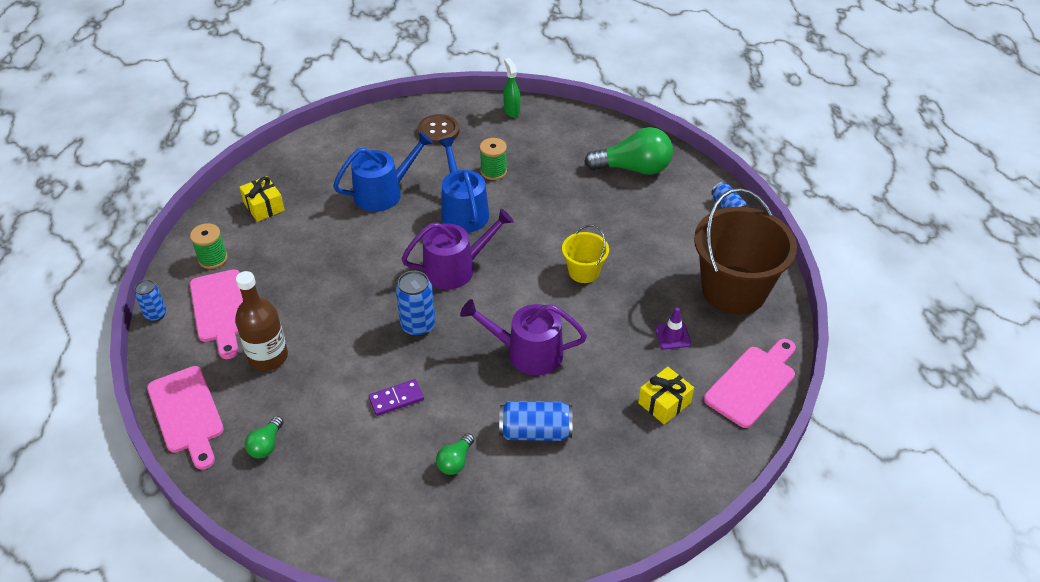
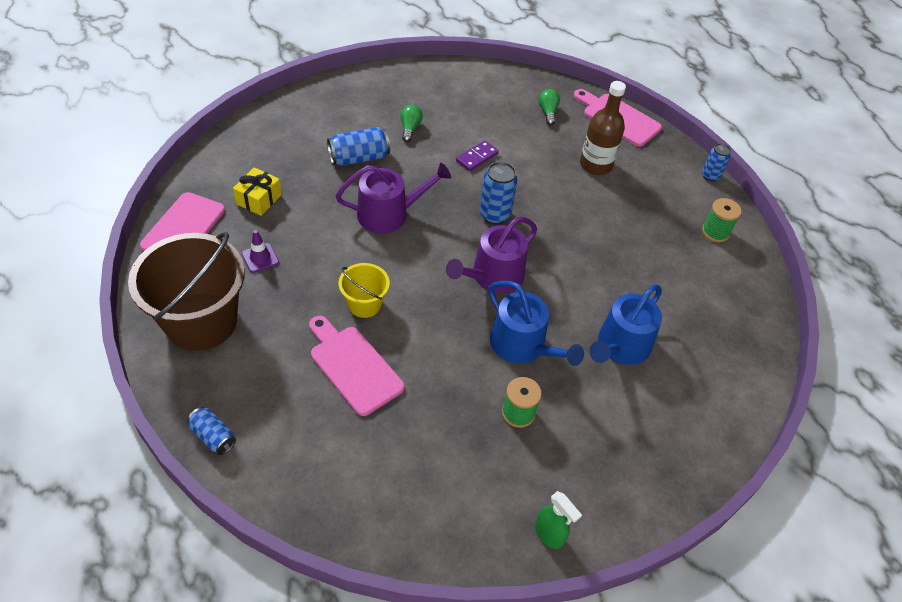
camera: 155 degrees right, 5 degrees up
pink cutting board [190,269,243,359] -> pink cutting board moved to [309,316,404,416]
yellow gift [239,176,285,222] -> none
brown button [418,114,459,144] -> none
green light bulb [584,127,673,175] -> none

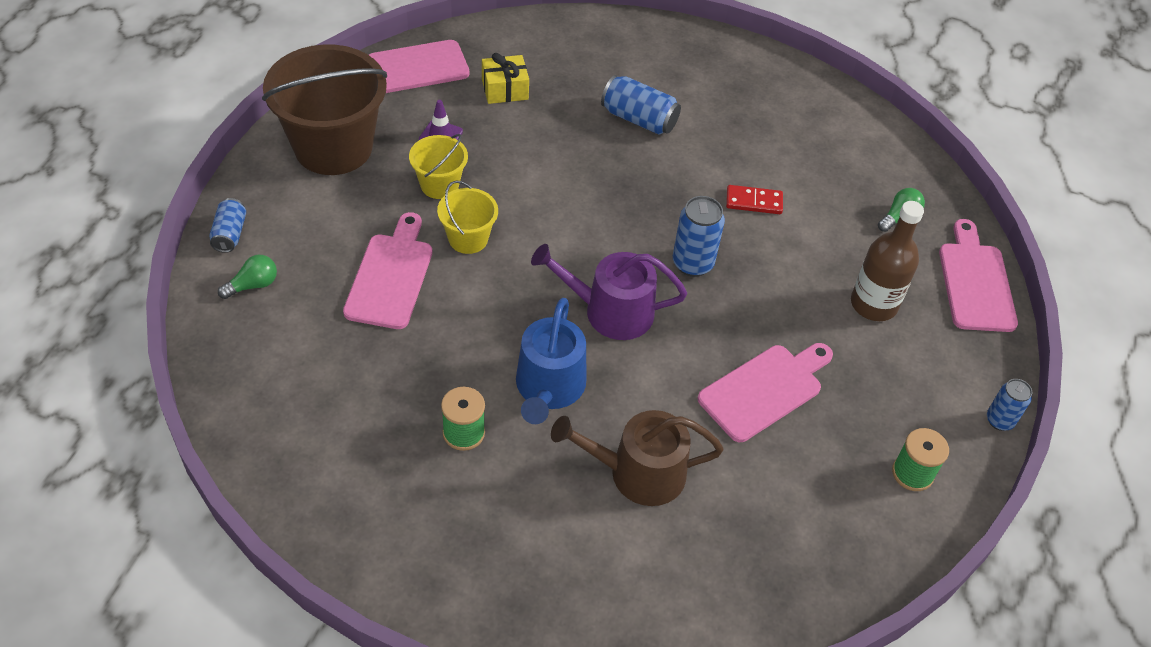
camera: 50 degrees right, 0 degrees up
purple watering can [336,163,451,233] -> none
green light bulb [401,105,423,142] -> green light bulb moved to [218,255,277,299]
purple domino [456,140,499,171] -> red domino [726,185,783,214]
green spray bottle [535,491,582,549] -> none
blue watering can [589,285,662,365] -> brown watering can [551,410,724,506]
none -> yellow bucket [409,134,468,199]
none -> pink cutting board [698,343,833,442]

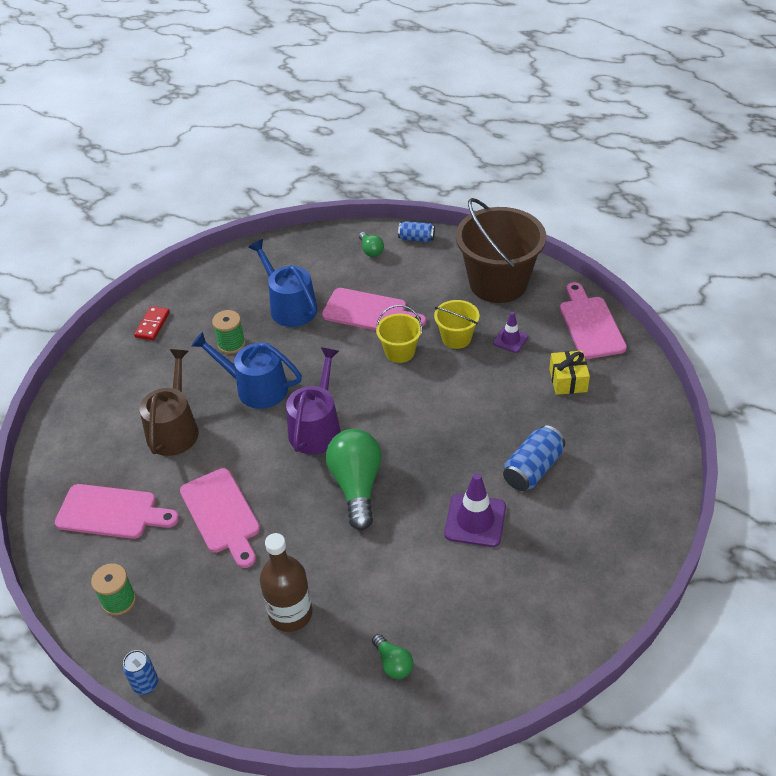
camera: 105 degrees right, 5 degrees down
blue can [673,196,725,277] -> green light bulb [326,429,382,530]
red domino [726,185,783,214] -> red domino moved to [134,306,170,340]
pink cutting board [939,219,1018,332] -> pink cutting board moved to [55,484,179,539]
none -> blue watering can [248,239,317,327]
none -> purple traffic cone [444,473,506,547]

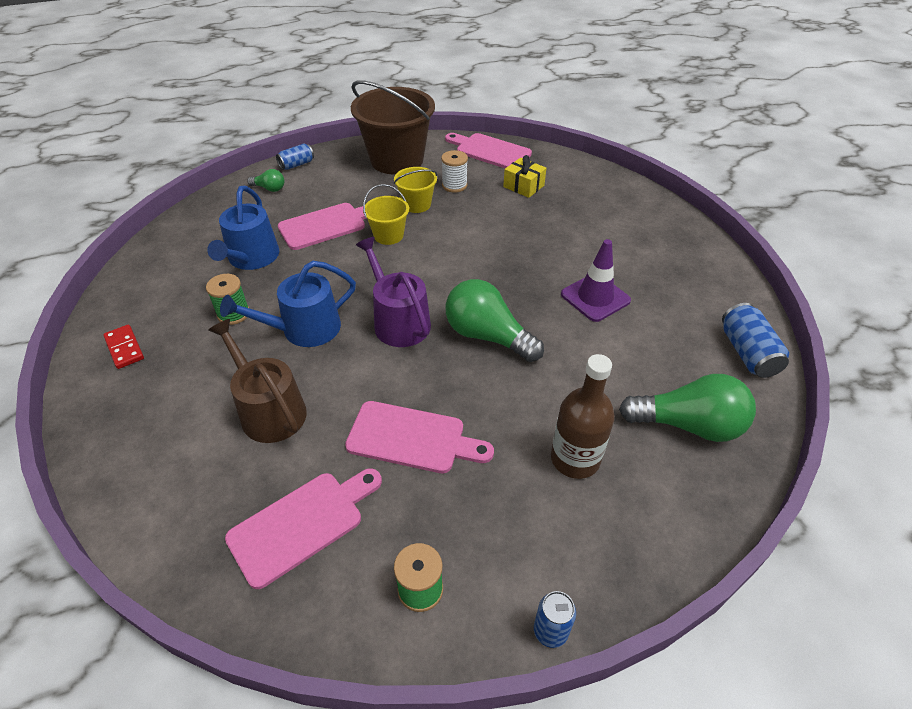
camera: 50 degrees left, 0 degrees up
blue watering can [248,239,317,327] -> blue watering can turned 90 degrees counterclockwise [207,186,279,270]
green light bulb [372,634,413,679] -> green light bulb [619,374,756,442], size x2.06
purple traffic cone [493,312,528,353] -> white spool [441,150,468,193]
blue can [503,425,565,491] -> blue can moved to [722,303,789,378]

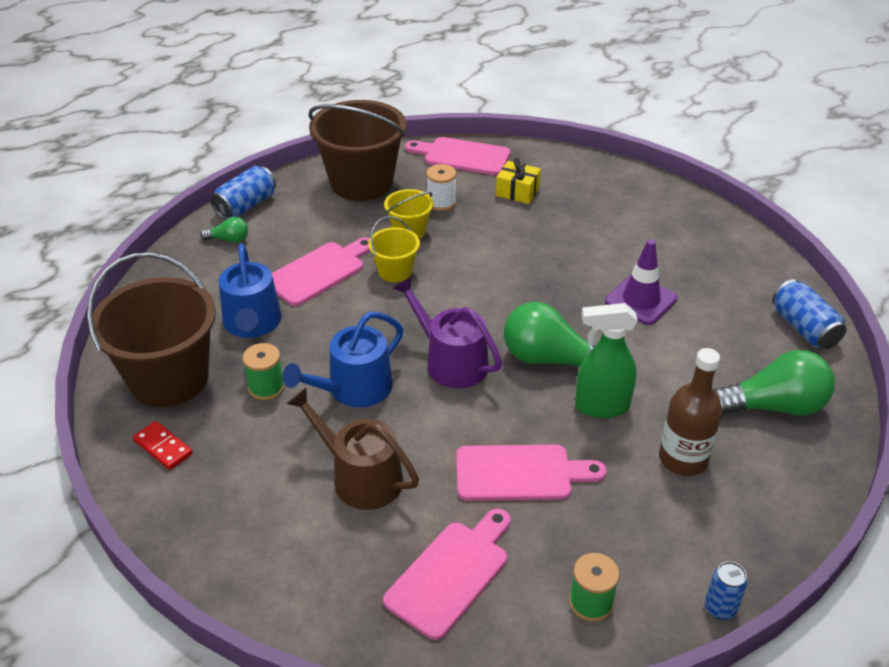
camera: 15 degrees left, 5 degrees down
blue can [276,143,314,170] -> blue can [210,166,276,220], size x1.55
none -> brown bucket [87,252,216,407]
none -> green spray bottle [575,303,638,418]

